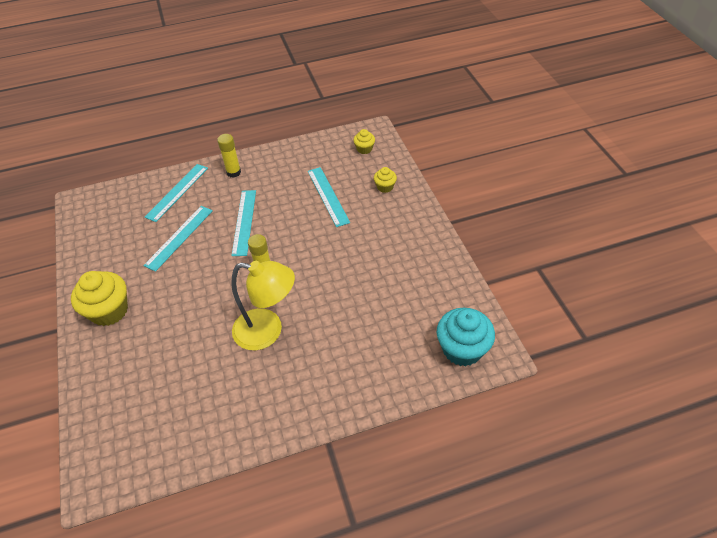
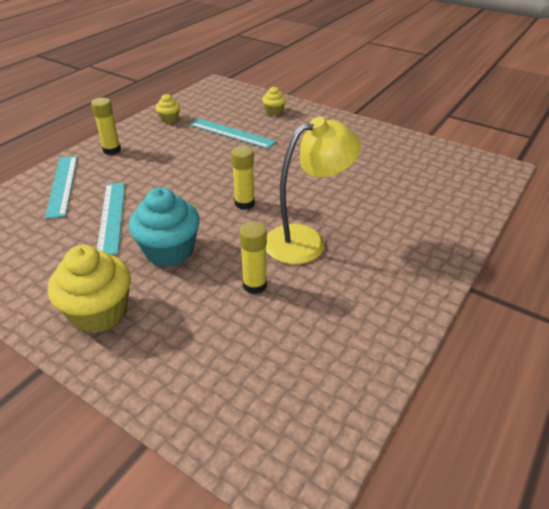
camera: 40 degrees left, 10 degrees down
turquoise ruler [231,190,256,256] -> none
yellow cupcake [353,129,375,154] -> yellow cupcake moved to [155,94,180,124]
turquoise cupcake [437,308,495,366] -> turquoise cupcake moved to [129,187,200,267]
none -> yellow glue stick [239,221,267,294]

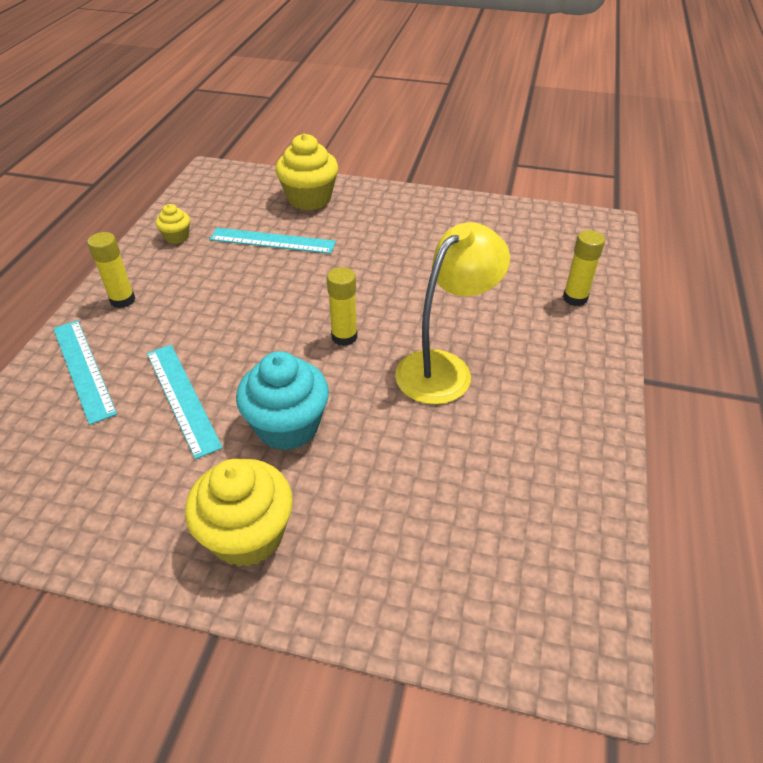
camera: 20 degrees left, 5 degrees up
yellow glue stick [239,221,267,294] -> yellow glue stick moved to [563,230,605,306]
yellow cupcake [262,87,286,116] -> yellow cupcake [275,134,338,210], size x1.96

